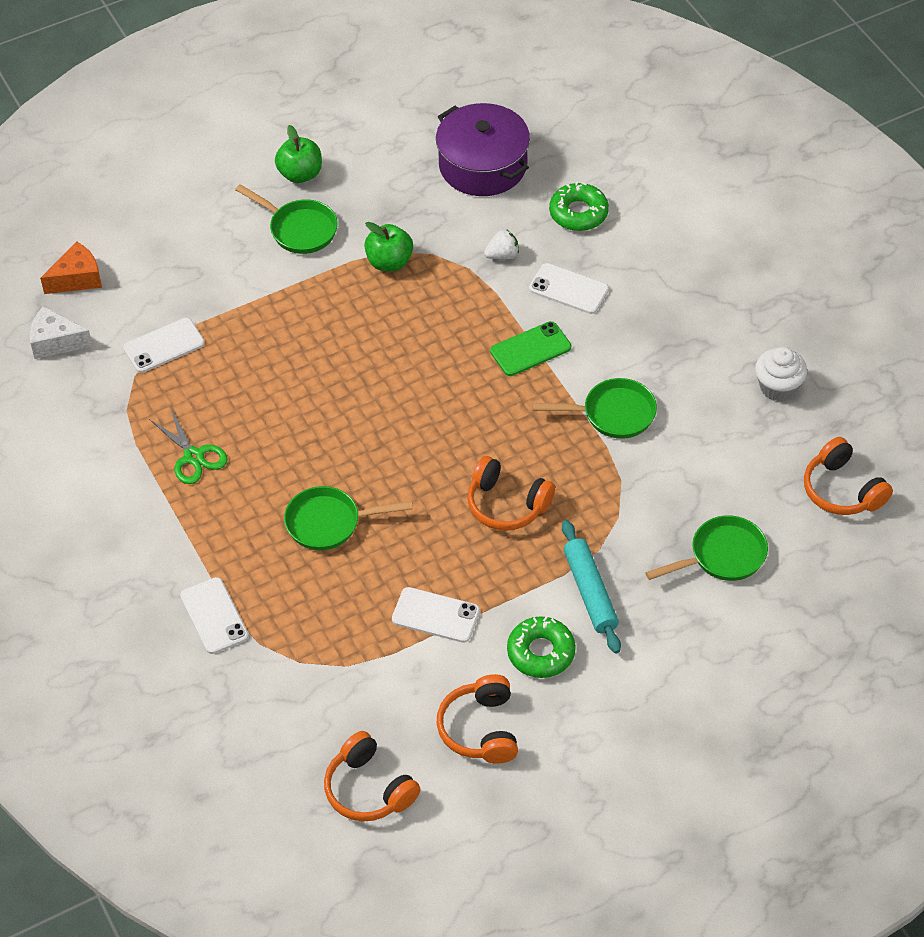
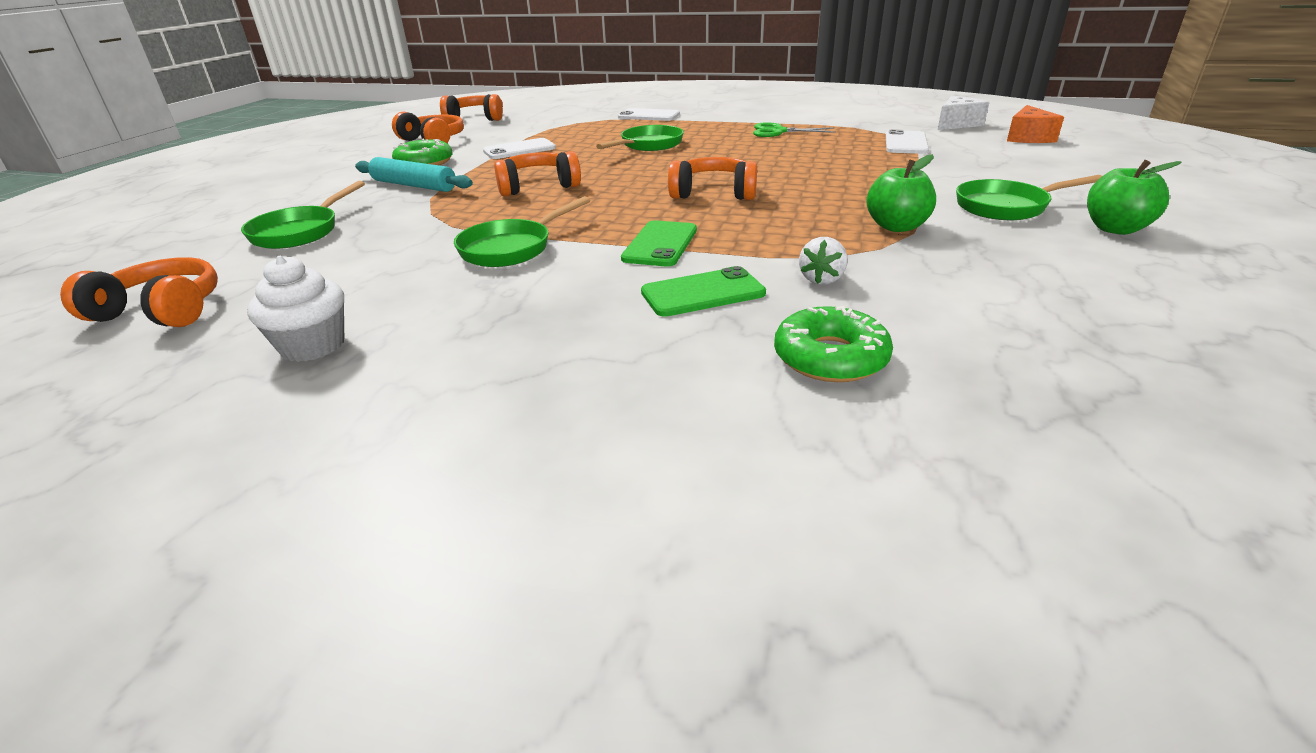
camera: 135 degrees right, 20 degrees down
purple pot [436,103,530,196] -> none
white phone [529,263,609,314] -> green phone [641,266,766,317]
none -> orange headphones [668,157,757,200]

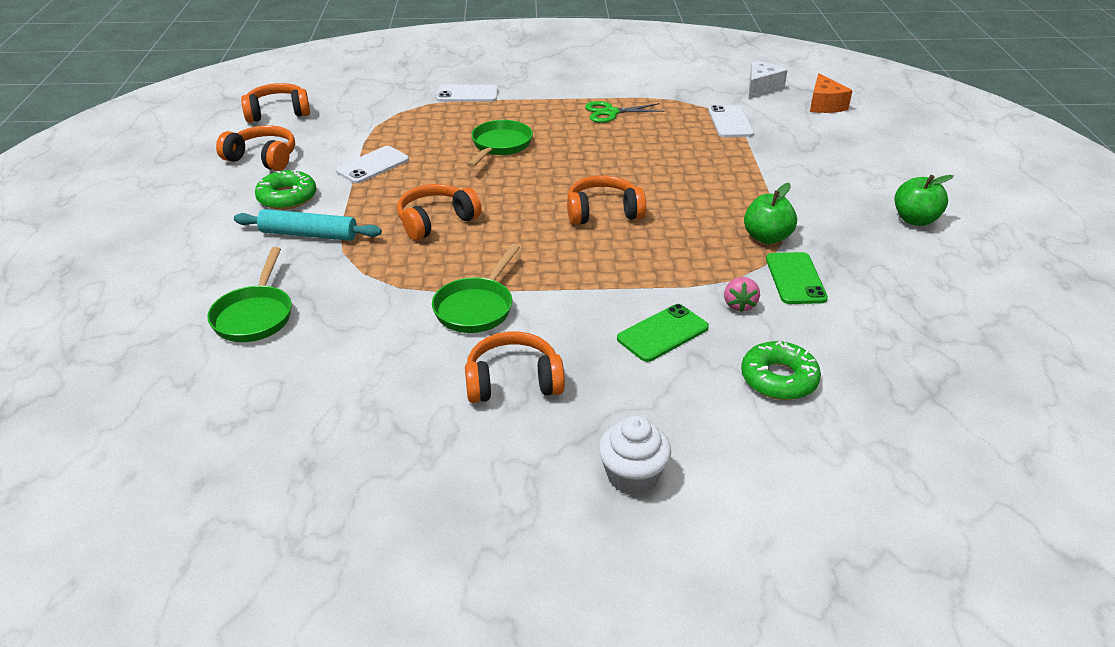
camera: 20 degrees left, 5 degrees up
orange headphones [60,257,218,327] -> orange headphones moved to [465,331,565,403]
white cupcake [247,256,344,362] -> white cupcake moved to [599,416,671,496]
green phone [621,220,697,267] -> green phone moved to [766,252,828,304]
white strawberry [799,237,847,285] -> pink strawberry [724,277,760,312]
green pan [956,175,1102,220] -> none

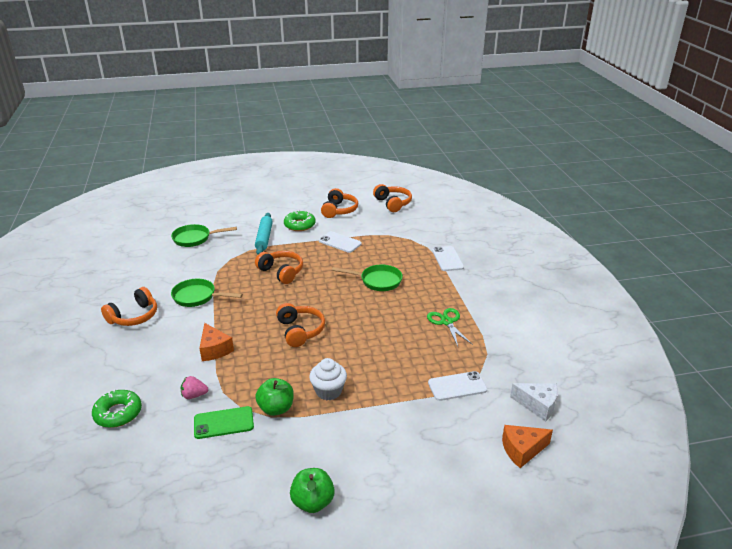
camera: 80 degrees right, 5 degrees down
orange headphones [465,331,565,403] -> orange headphones turned 60 degrees clockwise [101,287,157,326]
white cupcake [599,416,671,496] -> white cupcake moved to [309,358,347,400]
green phone [617,304,709,362] -> none
none -> orange cheese [200,323,234,361]

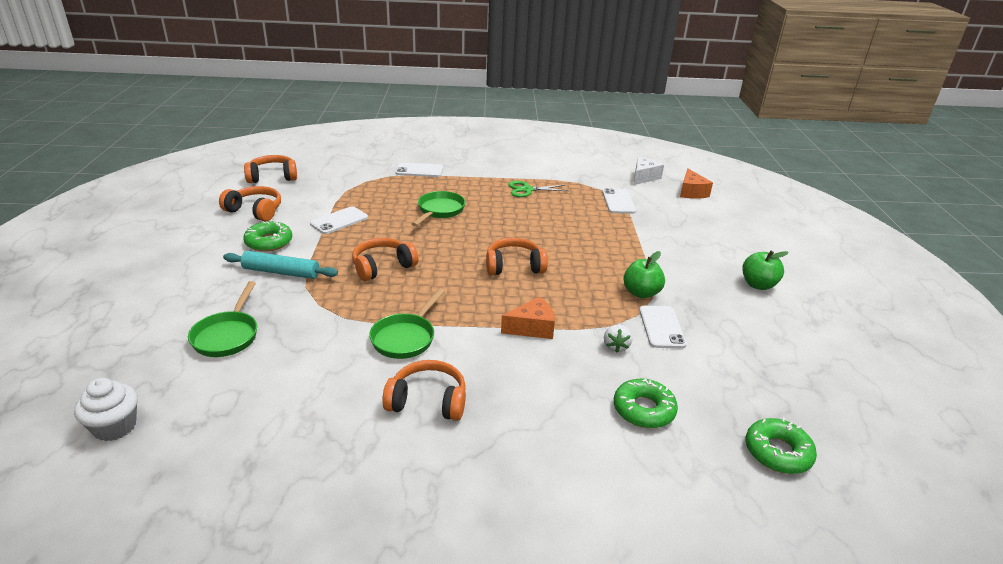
camera: 80 degrees left, 0 degrees up
orange headphones [101,287,157,326] -> orange headphones turned 45 degrees counterclockwise [382,360,466,421]
pink strawberry [181,376,208,399] -> white strawberry [604,324,632,352]
green phone [194,406,254,439] -> white phone [639,306,687,349]
white cupcake [309,358,347,400] -> white cupcake moved to [74,378,138,441]
none -> green donut [746,418,817,474]

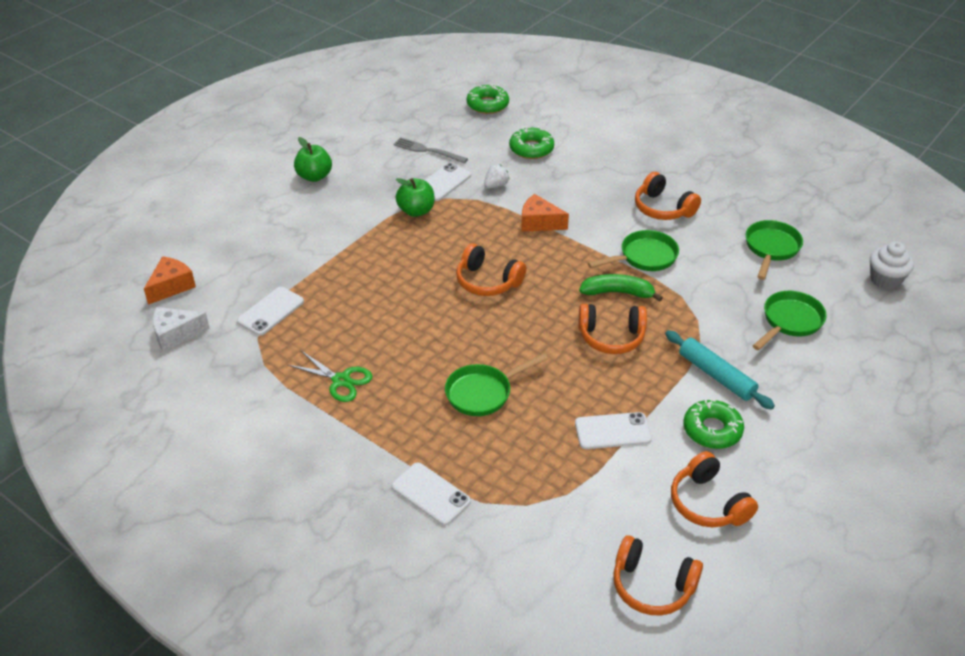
camera: 140 degrees left, 10 degrees up
none -> grey fork [394,137,468,164]
none -> green banana [579,274,663,302]
none -> green pan [746,220,803,280]

